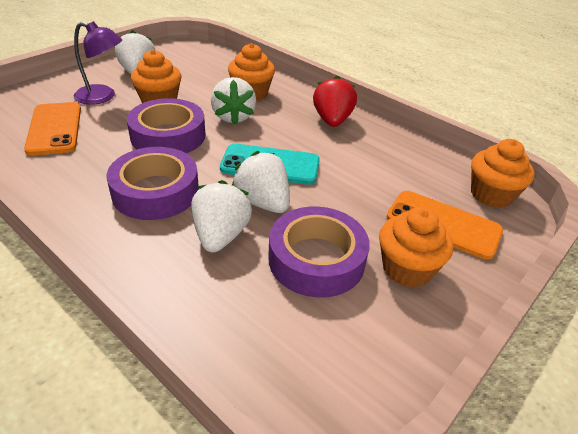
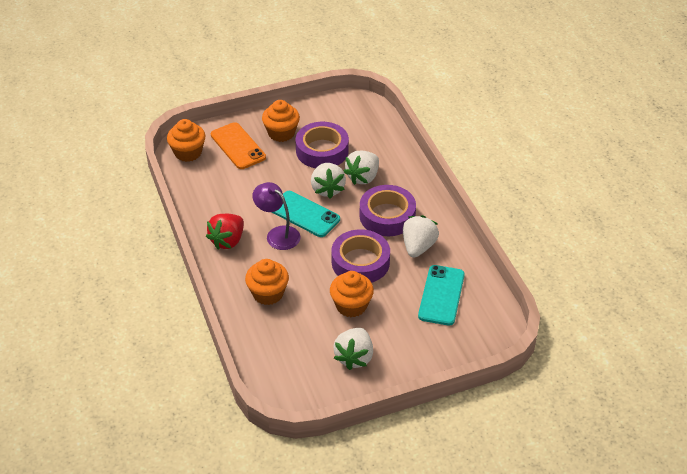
camera: 150 degrees left, 5 degrees up
orange phone [24,102,81,156] -> turquoise phone [418,265,465,326]
purple lamp [74,21,122,105] -> purple lamp moved to [252,182,301,250]
white strawberry [211,77,256,125] -> white strawberry moved to [403,215,439,258]

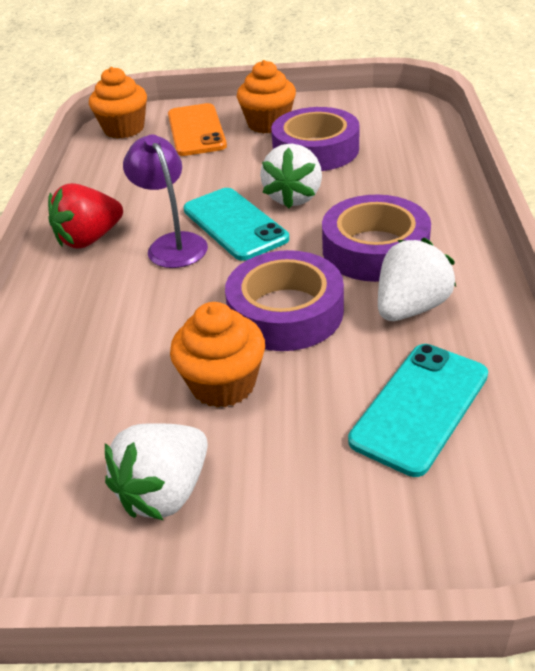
camera: 25 degrees right, 5 degrees down
orange cupcake [245,259,289,305] -> none
white strawberry [343,151,379,185] -> none

